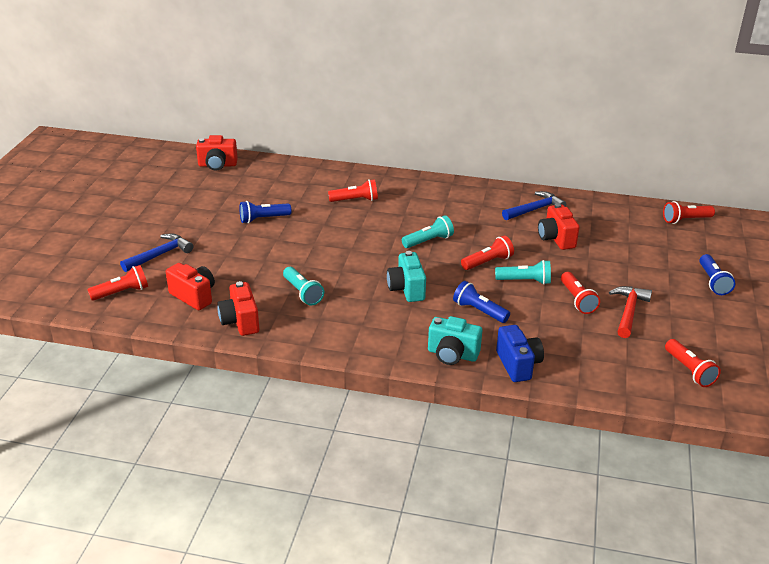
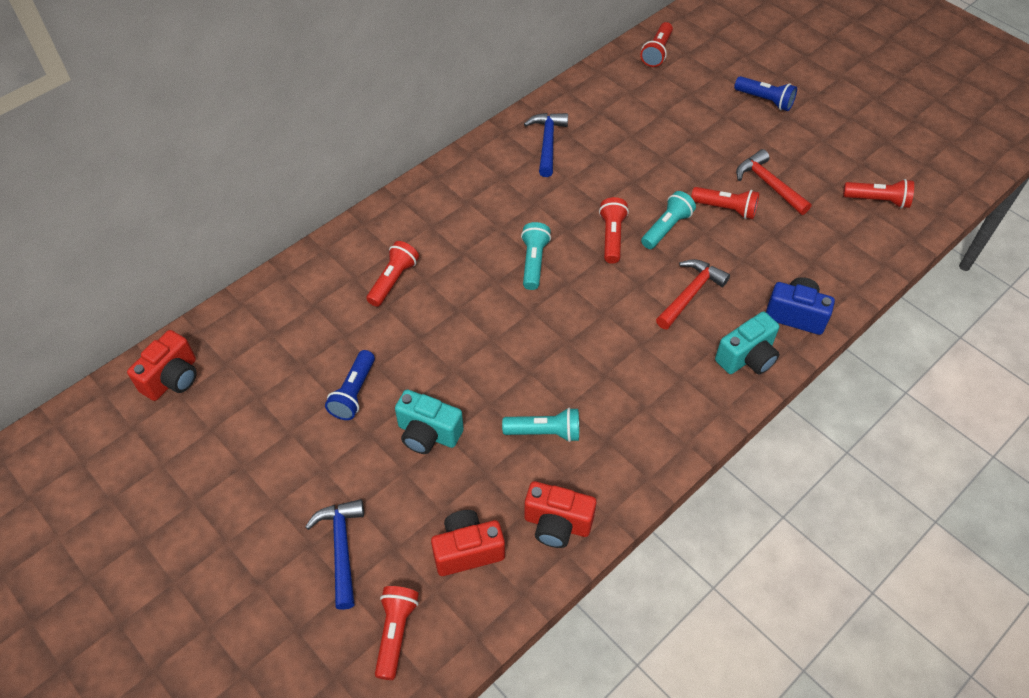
camera: 55 degrees left, 20 degrees up
turquoise camera [387,251,426,302] -> turquoise camera moved to [395,390,464,454]
blue flashlight [453,281,510,323] -> red hammer [656,259,730,329]
red camera [538,203,579,250] -> none

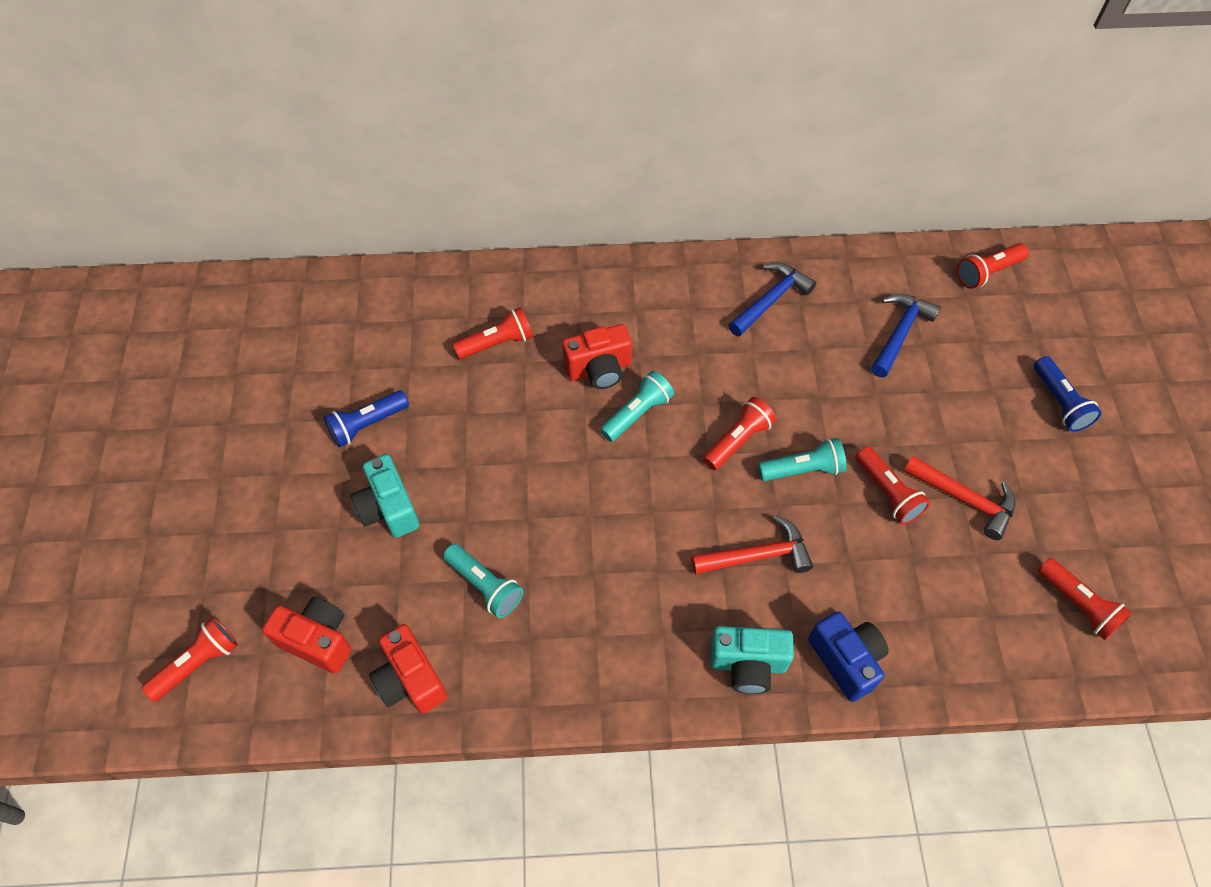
camera: 40 degrees right, 5 degrees up
red camera [127,330,197,401] -> red camera moved to [562,324,632,389]
blue hammer [305,499,364,610] -> blue hammer moved to [871,294,941,377]
red hammer [736,149,812,215] -> red hammer turned 120 degrees clockwise [903,456,1016,540]

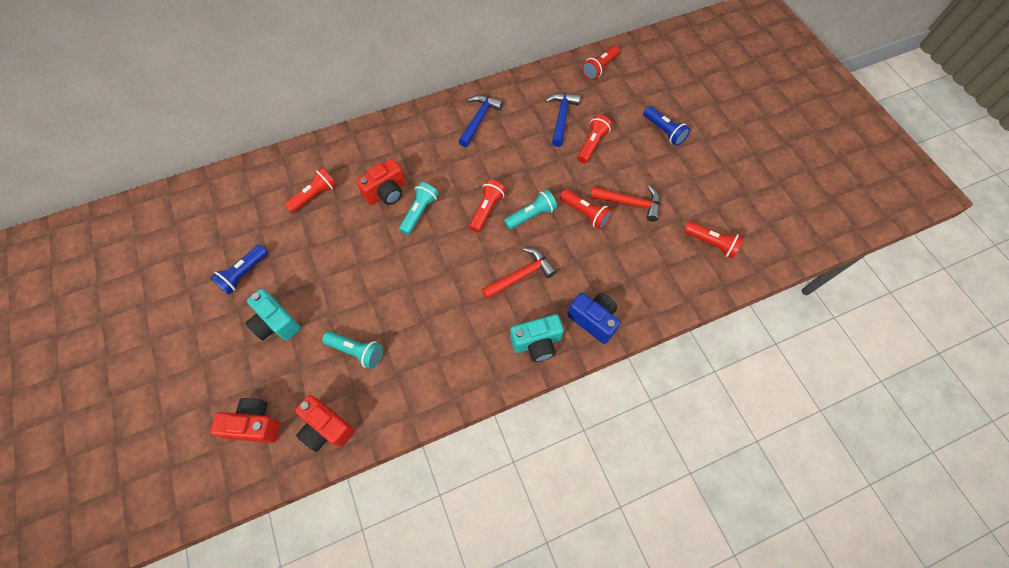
camera: 20 degrees left, 5 degrees up
red flashlight [142,617,238,702] -> red flashlight moved to [577,115,612,163]

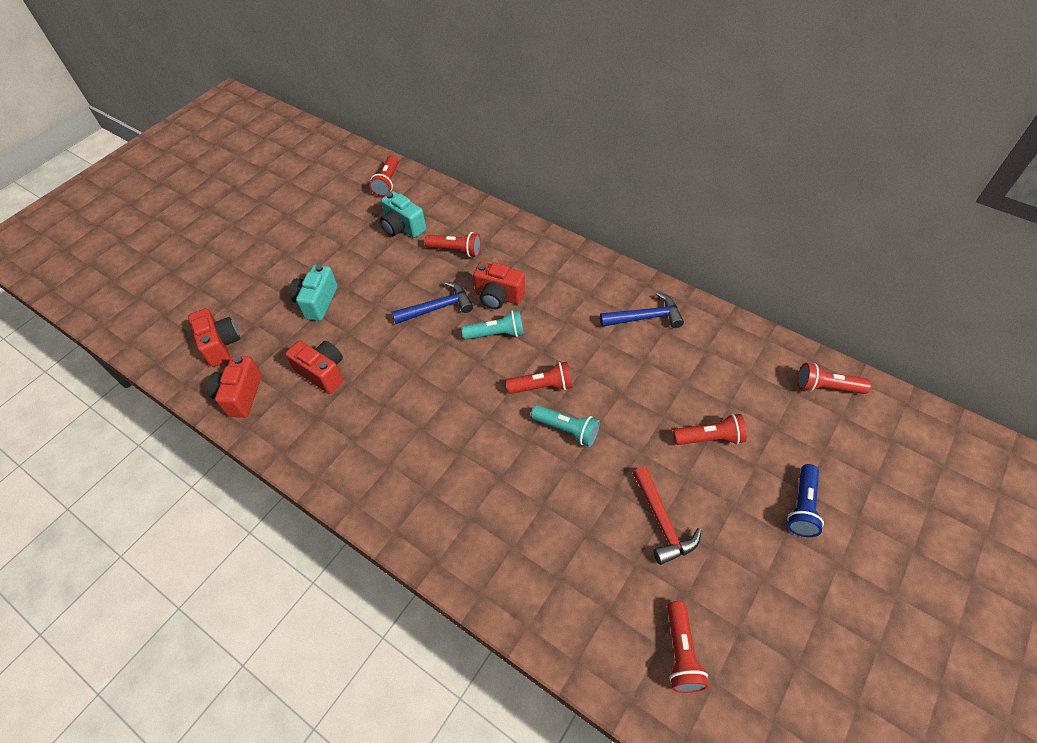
camera: 60 degrees right, 10 degrees down
blue flashlight [210,245,268,295] -> none
turquoise flashlight [322,331,383,369] -> red camera [285,341,343,394]
red hammer [482,248,557,300] -> none
turquoise camera [510,314,564,362] -> turquoise camera moved to [380,191,426,238]
blue hammer [545,93,581,147] -> blue hammer moved to [392,282,473,324]
red flashlight [560,189,612,229] -> red flashlight moved to [369,155,398,197]
blue camera [567,293,620,344] -> none

